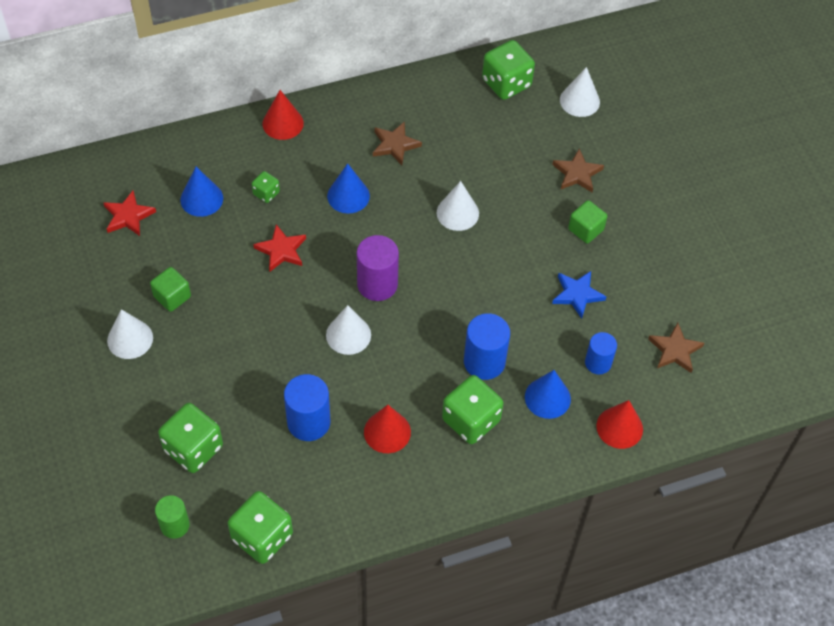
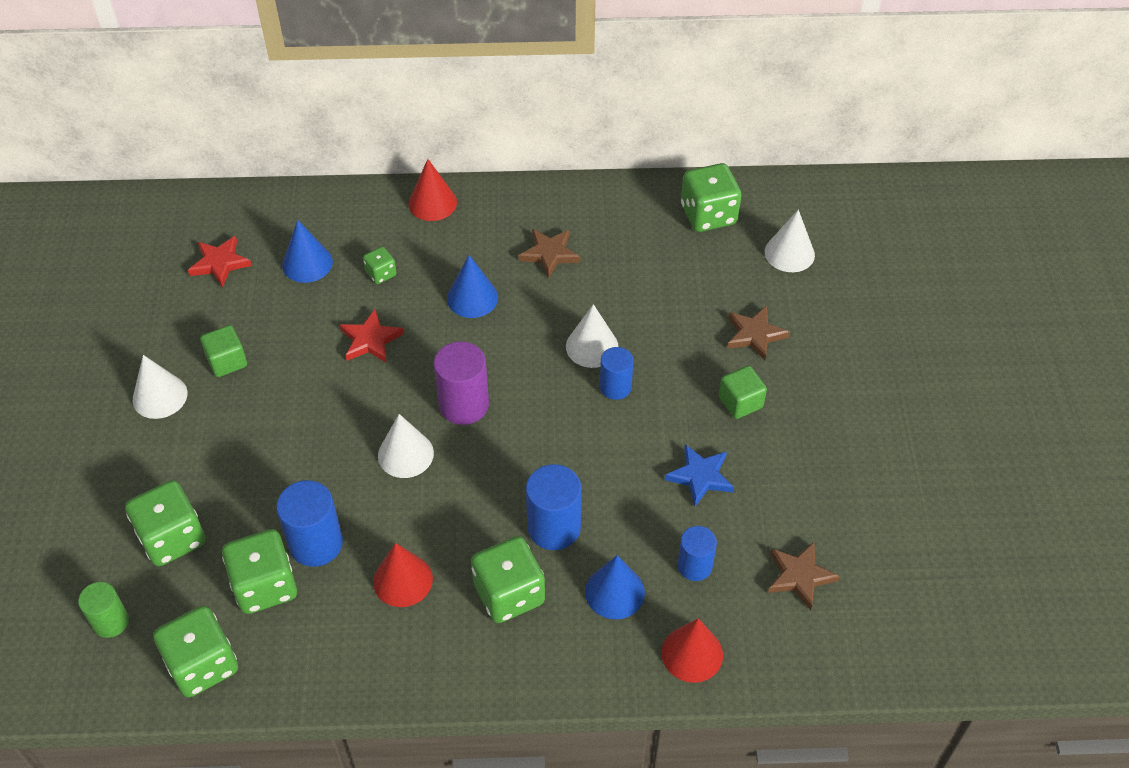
camera: 20 degrees right, 5 degrees down
none -> green dice [222,529,297,614]
none -> blue cylinder [600,347,633,400]

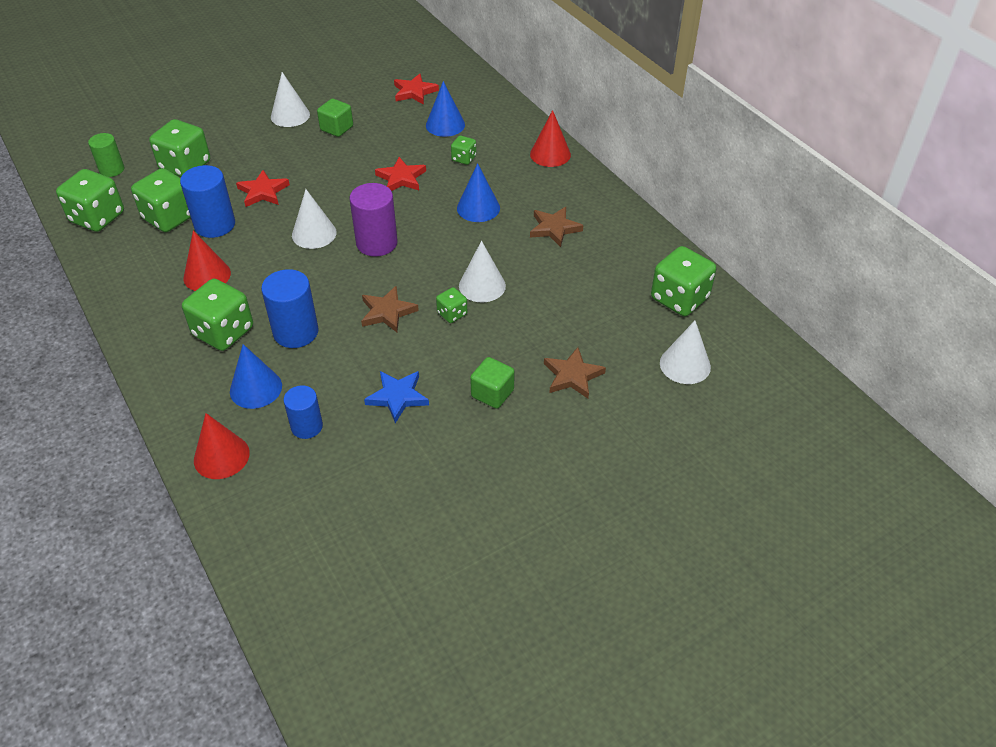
camera: 60 degrees right, 5 degrees down
blue cylinder [600,347,633,400] -> green dice [436,287,467,323]
brown star [768,542,840,610] -> brown star moved to [361,286,419,332]
none -> red star [236,170,290,207]

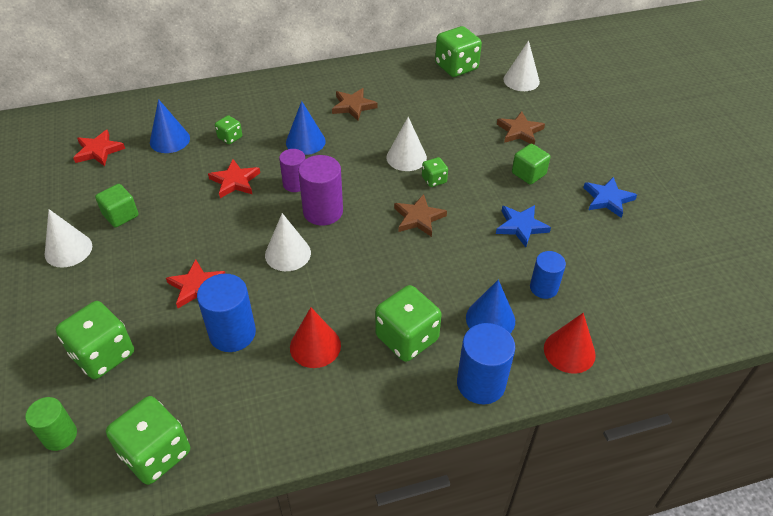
camera: 75 degrees left, 0 degrees up
green dice [131,168,191,232] -> none
blue cylinder [261,269,319,348] -> blue cylinder moved to [457,323,515,404]
red cone [530,110,571,167] -> none
none -> purple cylinder [279,149,305,192]
none -> blue star [583,177,637,218]

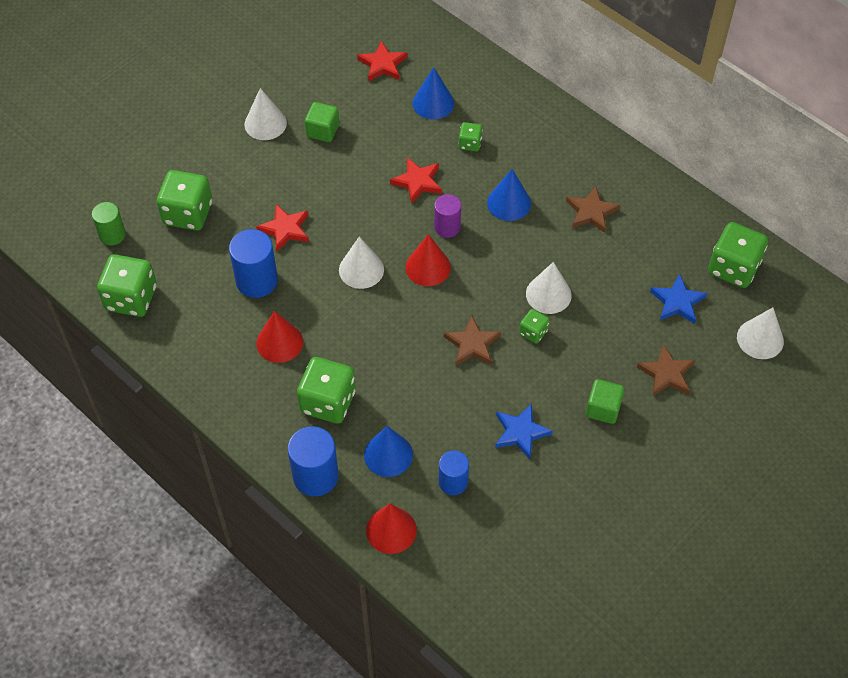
camera: 60 degrees right, 10 degrees up
purple cylinder [298,155,343,226] -> red cone [405,234,451,286]
blue star [583,177,637,218] -> blue star moved to [650,274,707,324]

